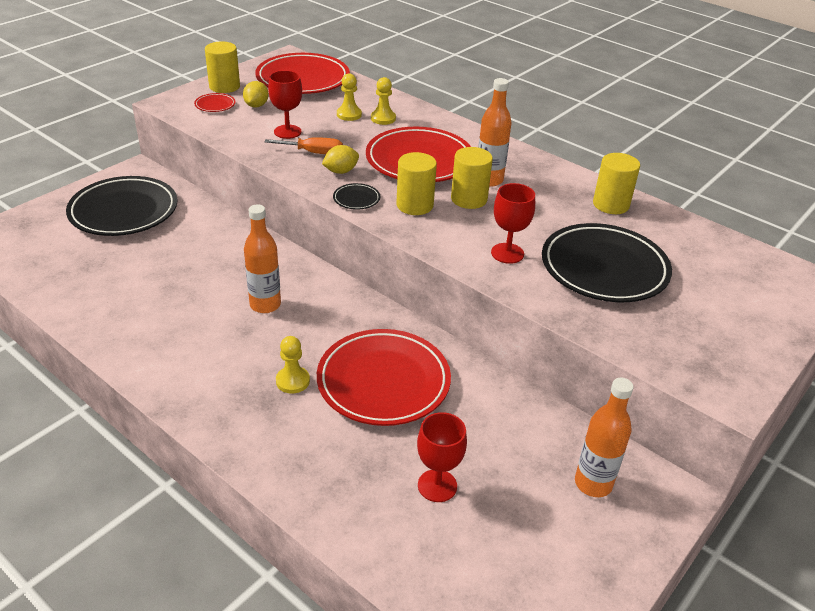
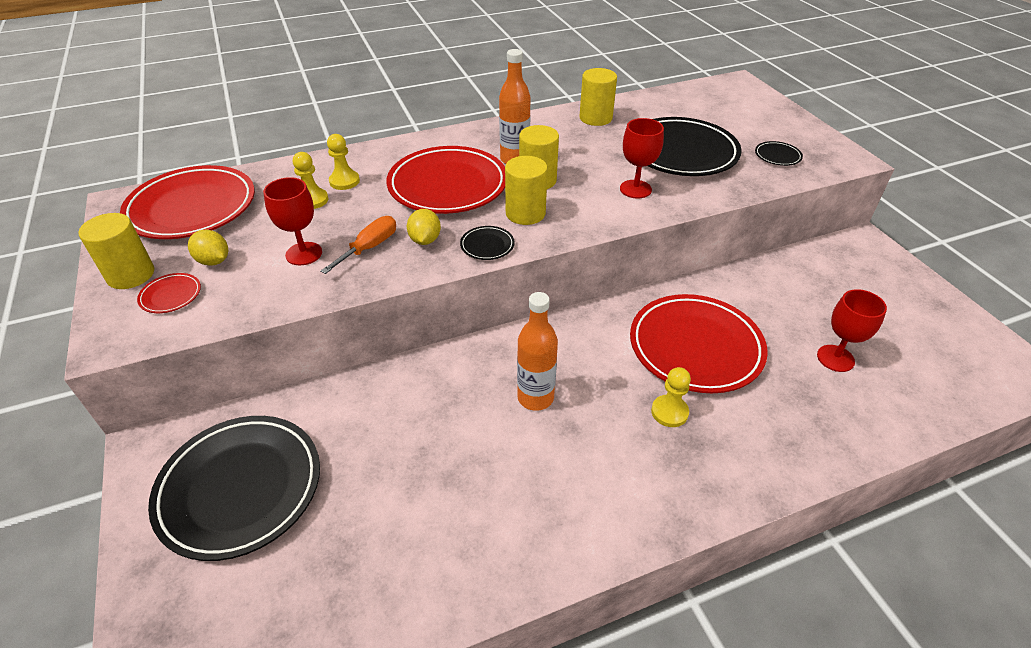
camera: 60 degrees left, 5 degrees up
orange bottle [575,378,634,497] -> none
none -> black plate [755,141,803,166]

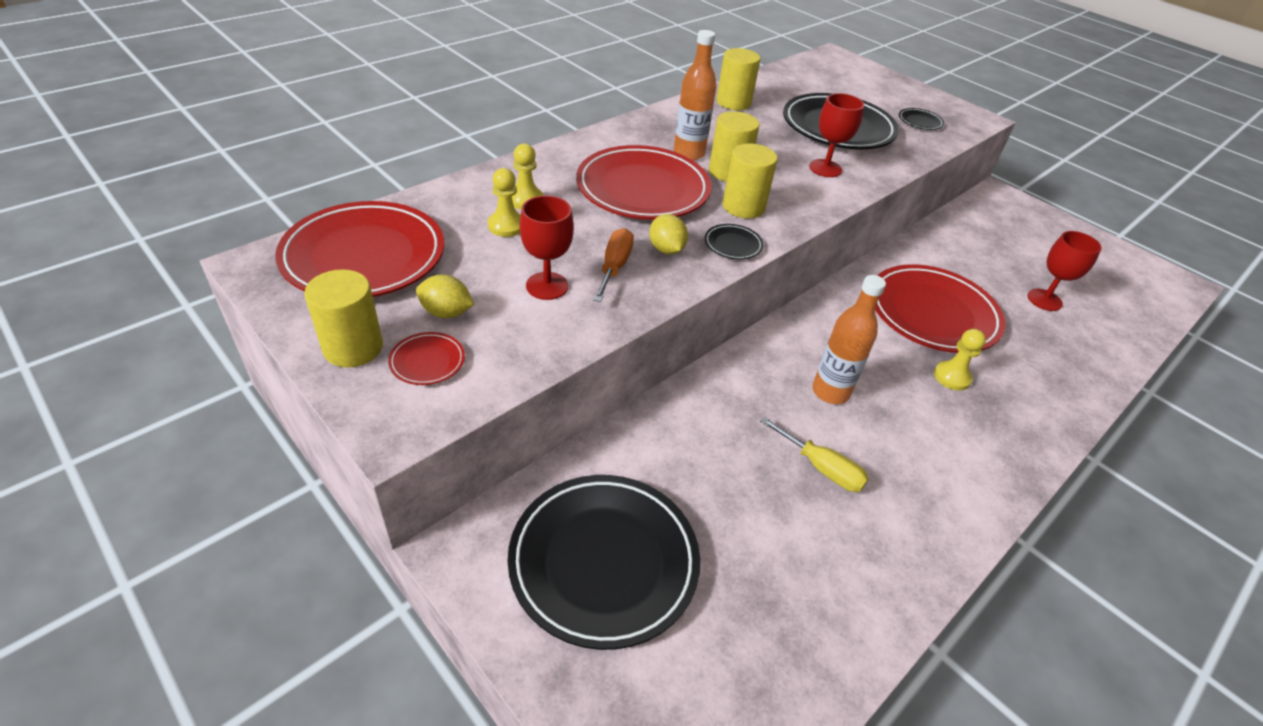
camera: 25 degrees left, 0 degrees up
none -> yellow screwdriver [760,417,869,492]

